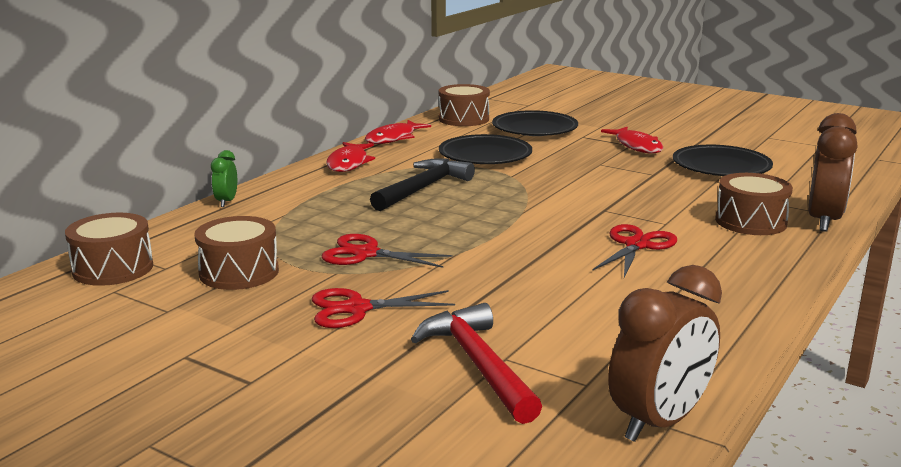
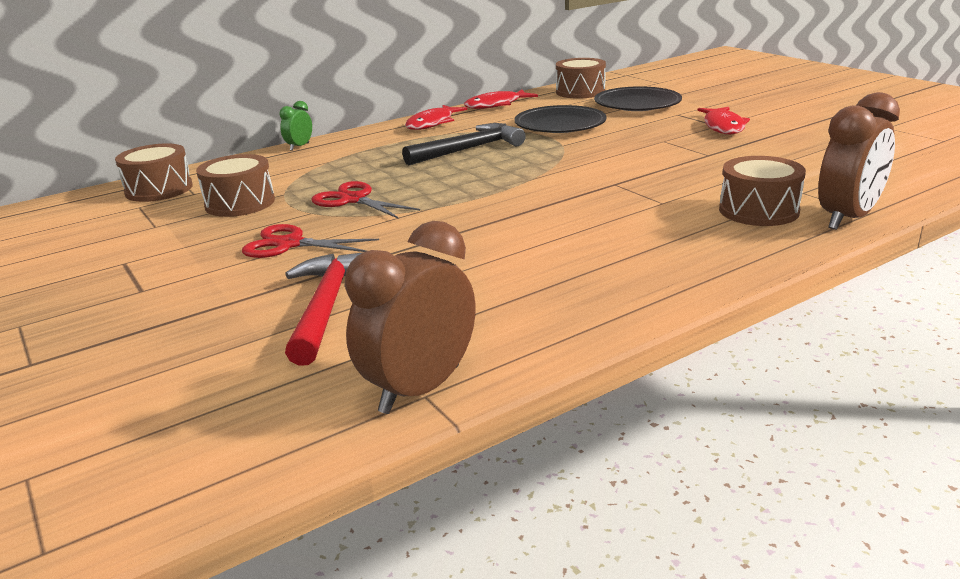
camera: 25 degrees right, 5 degrees up
red scissors [593,224,677,278] -> none
brown clock [608,265,722,442] -> brown clock turned 150 degrees clockwise [345,221,475,414]
black plate [673,145,773,176] -> none

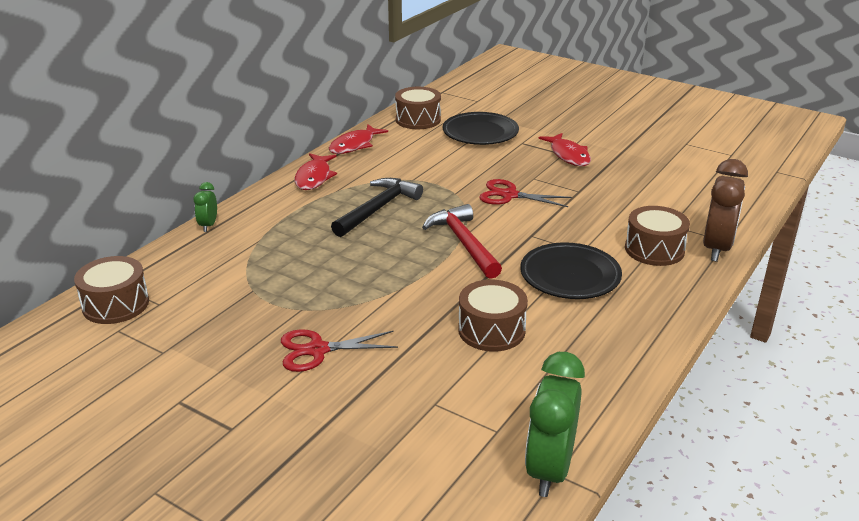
camera: 25 degrees left, 5 degrees up
brown drum [196,154,275,217] -> brown drum moved to [458,280,528,352]
red hammer [285,252,363,366] -> red hammer moved to [422,204,502,279]
red scissors [312,181,420,219] -> red scissors moved to [479,179,572,207]
brown clock [345,221,475,414] -> green clock [525,352,585,497]
black plate [515,105,607,133] -> black plate moved to [520,242,622,299]

